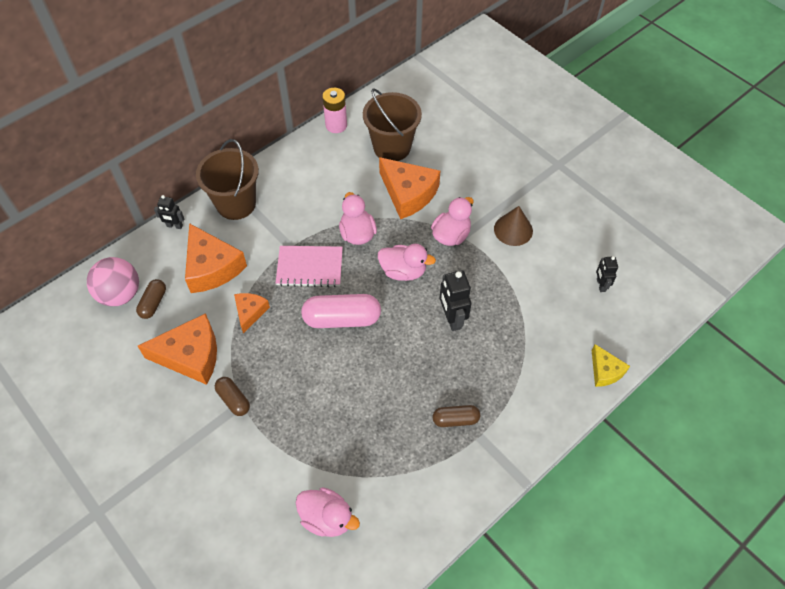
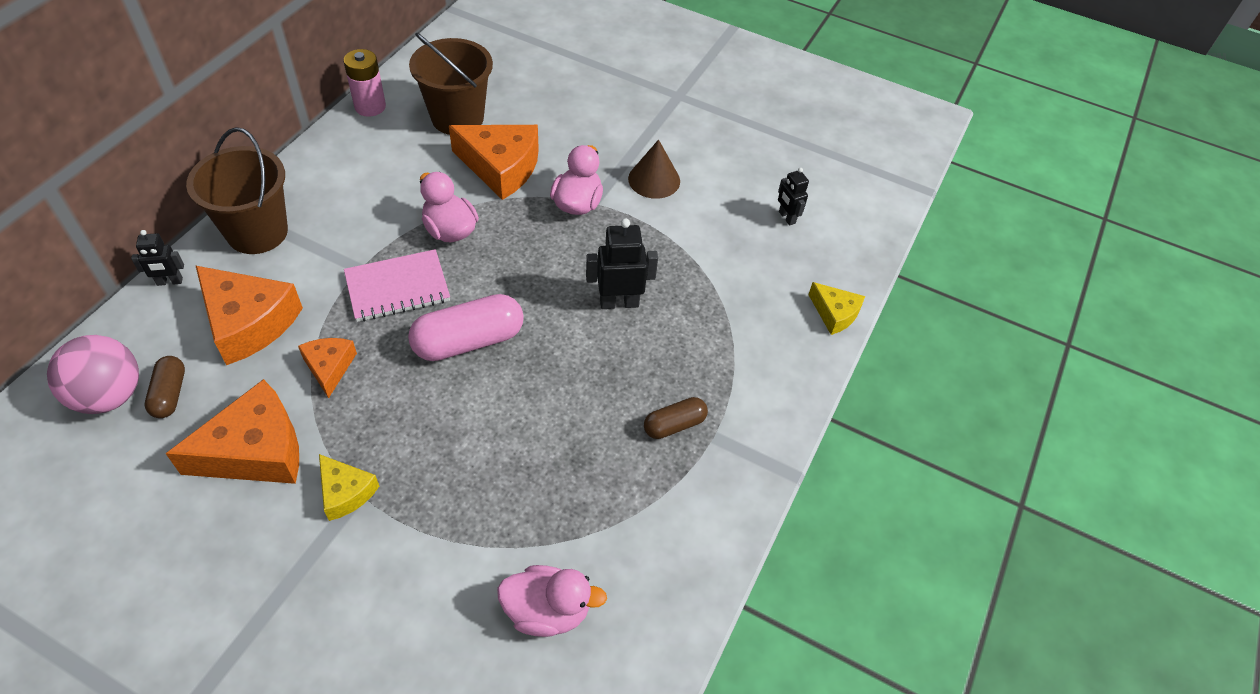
camera: 25 degrees left, 5 degrees down
brown capsule [215,377,250,416] -> yellow cheese [319,454,379,521]
pink duck [378,244,436,281] -> none
black robot [440,270,471,331] -> black robot turned 120 degrees clockwise [586,218,658,309]

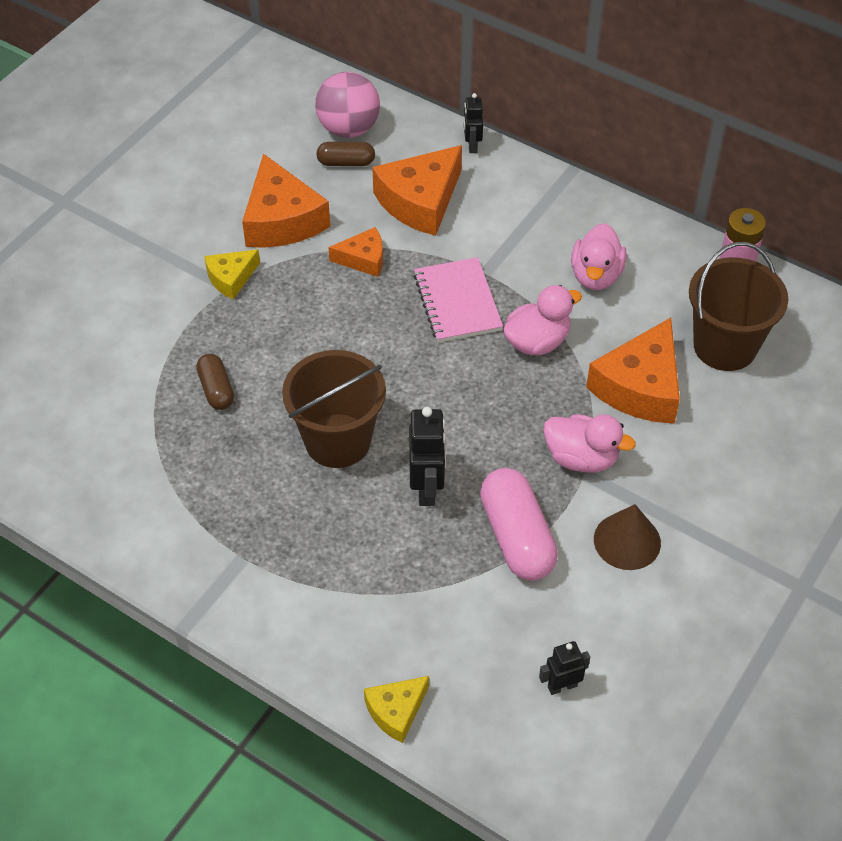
camera: 100 degrees right, 0 degrees up
brown bucket [186,127,288,254] -> brown bucket moved to [282,350,386,468]
pink capsule [408,294,524,361] -> pink capsule moved to [480,468,558,581]
pink duck [497,565,607,637] -> pink duck moved to [571,223,627,290]
brown capsule [644,397,708,439] -> brown capsule moved to [196,354,234,410]

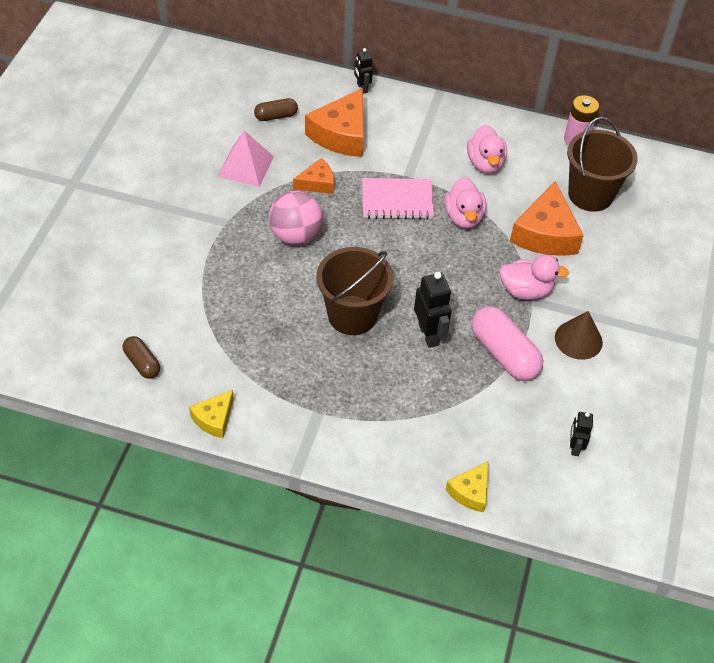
camera: 20 degrees left, 0 degrees up
brown capsule [196,354,234,410] -> brown capsule moved to [123,336,160,379]
yellow cheese [204,249,260,299] -> yellow cheese moved to [189,390,234,438]
orange cheese [242,154,330,248] -> pink pyramid [217,130,274,187]
pink ball [315,72,380,138] -> pink ball moved to [269,191,323,245]
pink notebook [414,257,503,343] -> pink notebook turned 60 degrees counterclockwise [362,178,434,220]
pink duck [503,285,582,355] -> pink duck turned 135 degrees clockwise [445,177,486,228]
black robot [539,641,590,695] -> black robot turned 45 degrees counterclockwise [570,412,593,456]

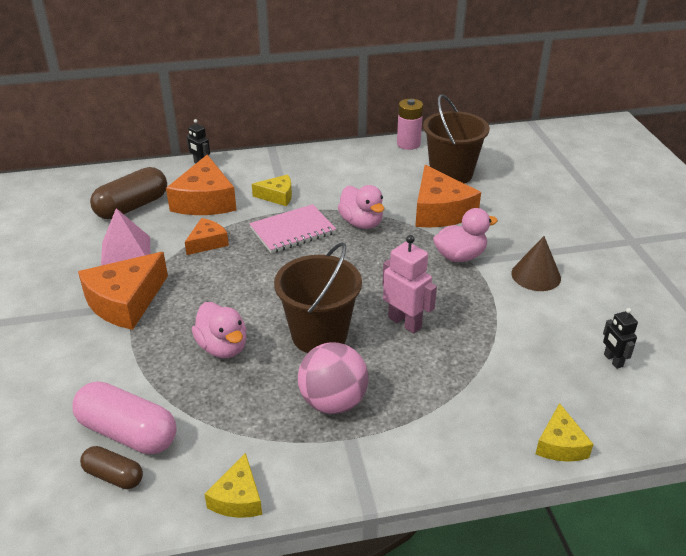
camera: 25 degrees left, 15 degrees down
brown capsule [254,98,298,121] -> brown capsule [90,167,167,219], size x1.77
pink ball [269,191,323,245] -> pink ball moved to [298,343,368,414]
black robot [414,272,452,348] -> pink robot [382,235,437,333]
pink duck [467,125,507,173] -> pink duck moved to [192,302,247,358]
pink capsule [471,306,543,381] -> pink capsule moved to [72,382,177,454]
none -> orange cheese [78,252,168,330]
none -> yellow cheese [252,175,292,206]

